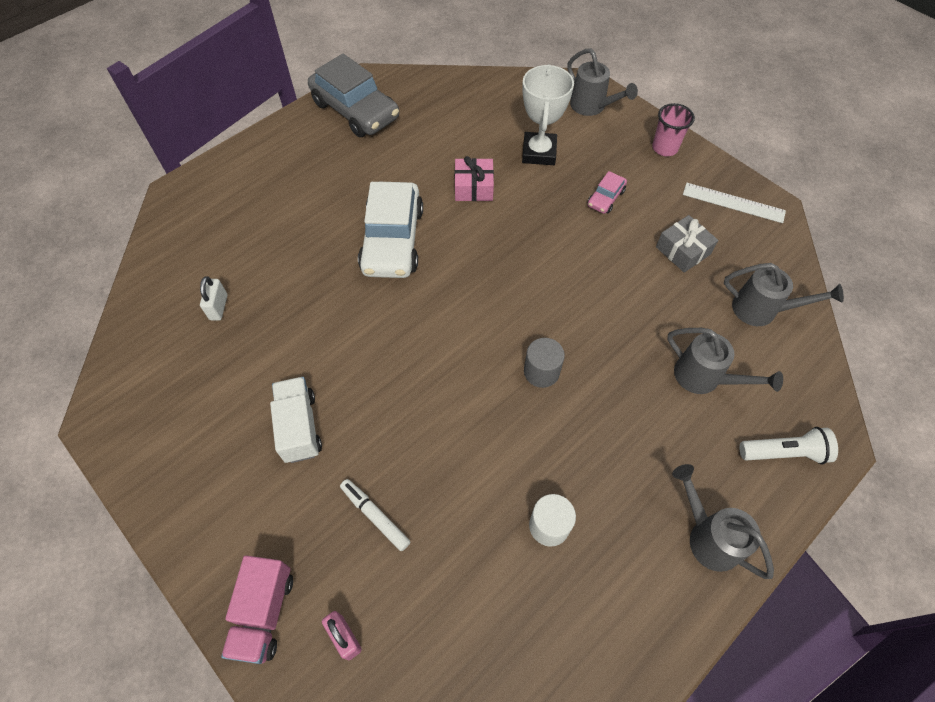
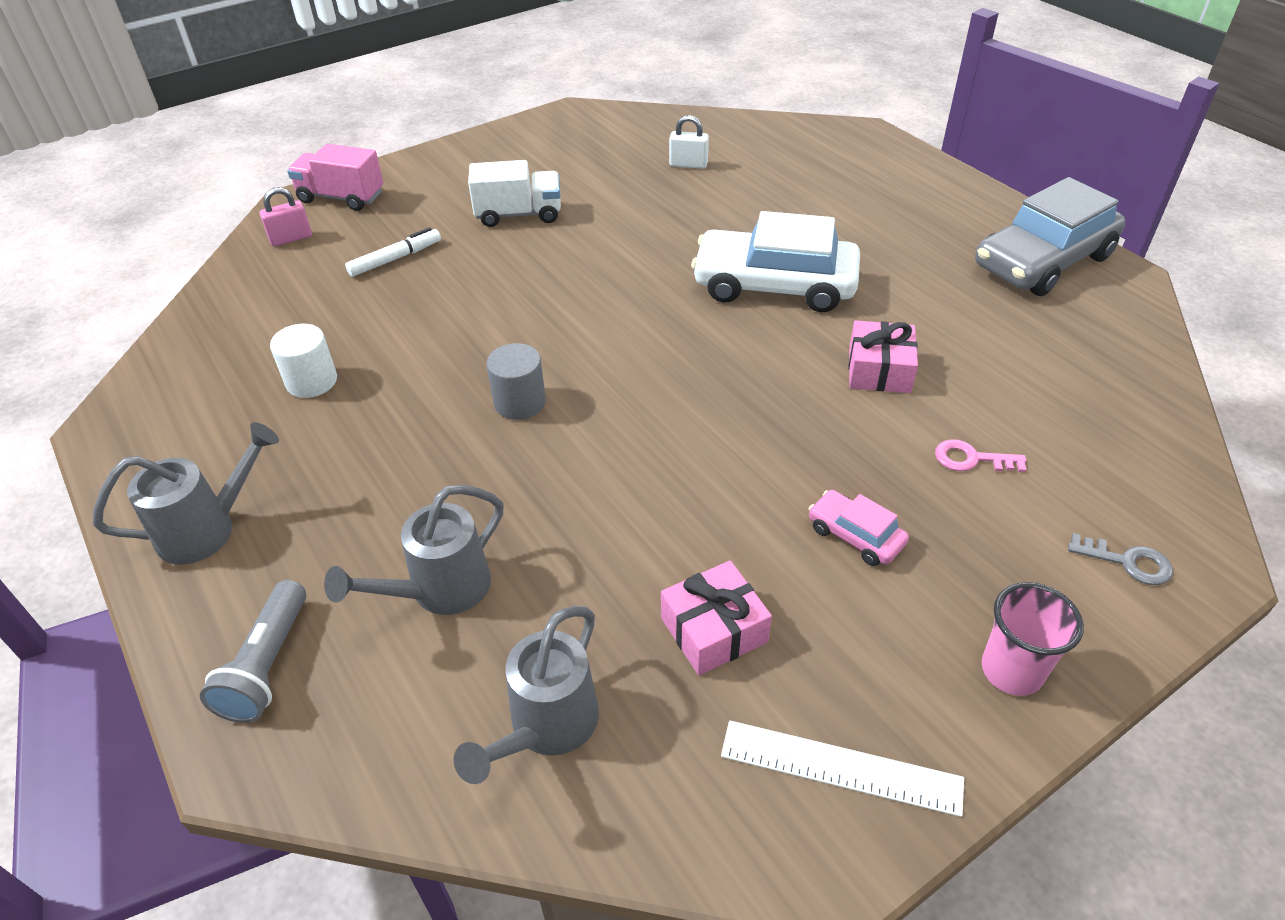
camera: 100 degrees right, 15 degrees down
white trophy [522,64,574,165] -> pink key [935,439,1027,472]
grey watering can [568,48,638,116] -> grey key [1068,533,1173,585]
grey gift [656,215,718,273] -> pink gift [661,560,772,675]
white ruler [683,183,786,223] -> white ruler turned 75 degrees clockwise [721,721,964,817]
white flashlight [739,427,838,464] -> grey flashlight [200,580,306,723]

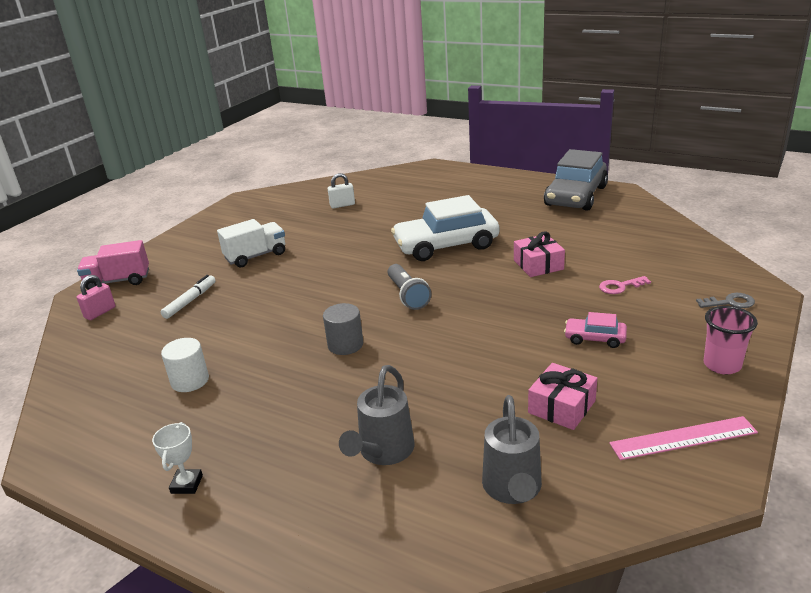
camera: 25 degrees left, 15 degrees down
grey watering can [93,422,279,565] -> white trophy [152,422,203,494]
grey flashlight [200,580,306,723] -> grey flashlight moved to [388,264,431,310]
white ruler [721,721,964,817] -> pink ruler [609,416,758,460]

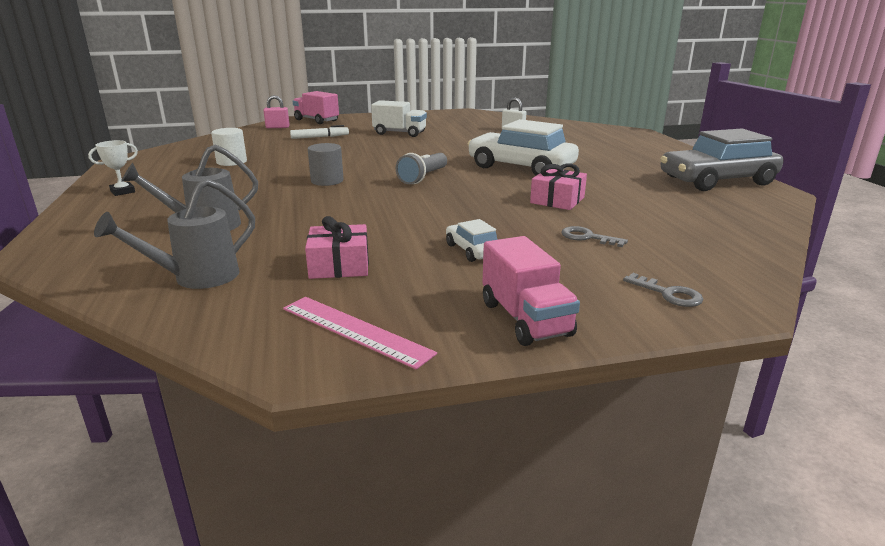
camera: 45 degrees right, 5 degrees down
pink car [564,312,627,348] -> white car [446,219,497,262]
pink key [599,276,651,294] -> grey key [561,226,628,247]
pink cup [704,306,758,375] -> pink truck [482,236,580,346]

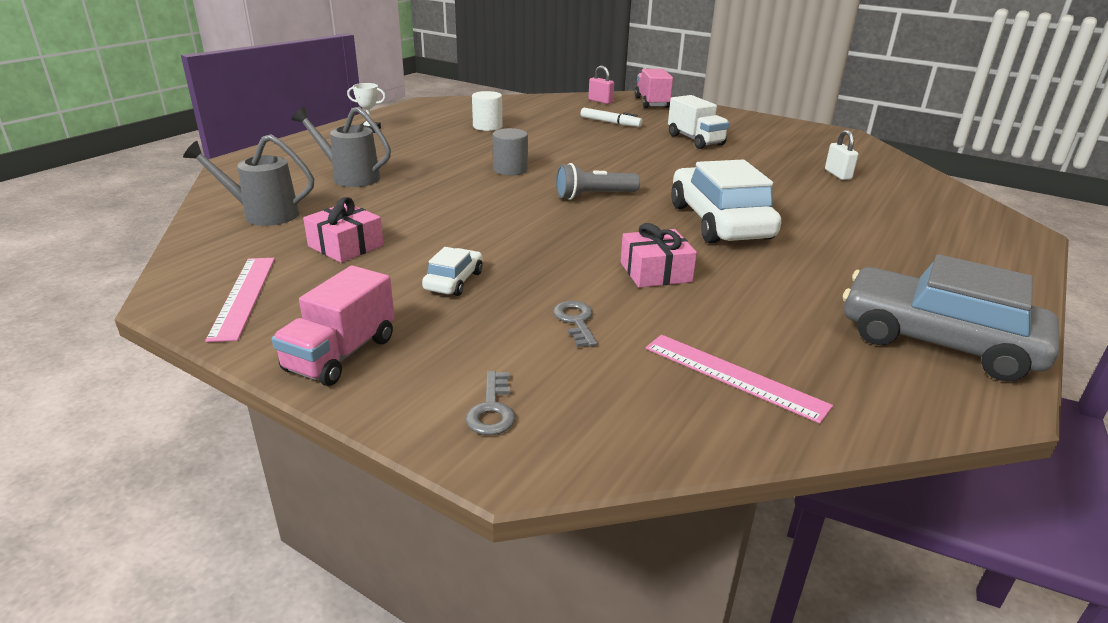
camera: 45 degrees right, 5 degrees up
none -> pink ruler [645,335,833,424]

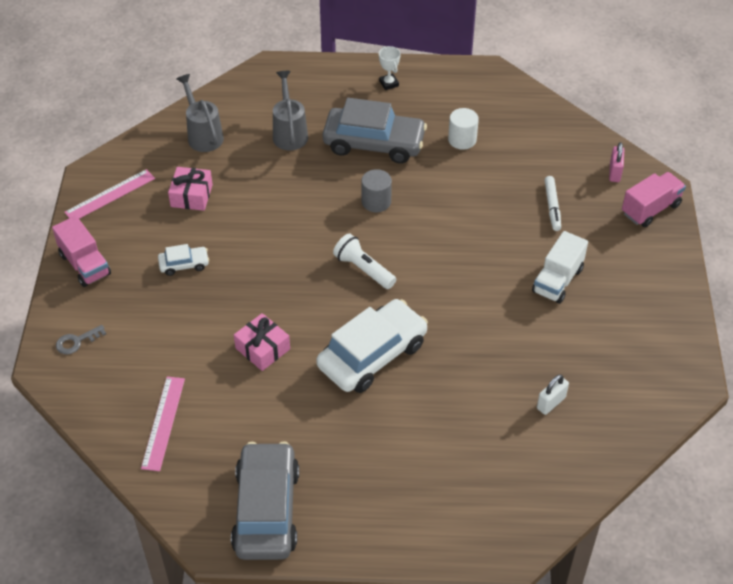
camera: 60 degrees right, 20 degrees up
pink truck [272,265,395,386] -> pink truck turned 120 degrees counterclockwise [52,216,111,287]
grey key [553,301,597,347] -> none
grey flashlight [556,163,640,200] -> white flashlight [333,233,396,289]
none -> grey car [322,98,427,164]

